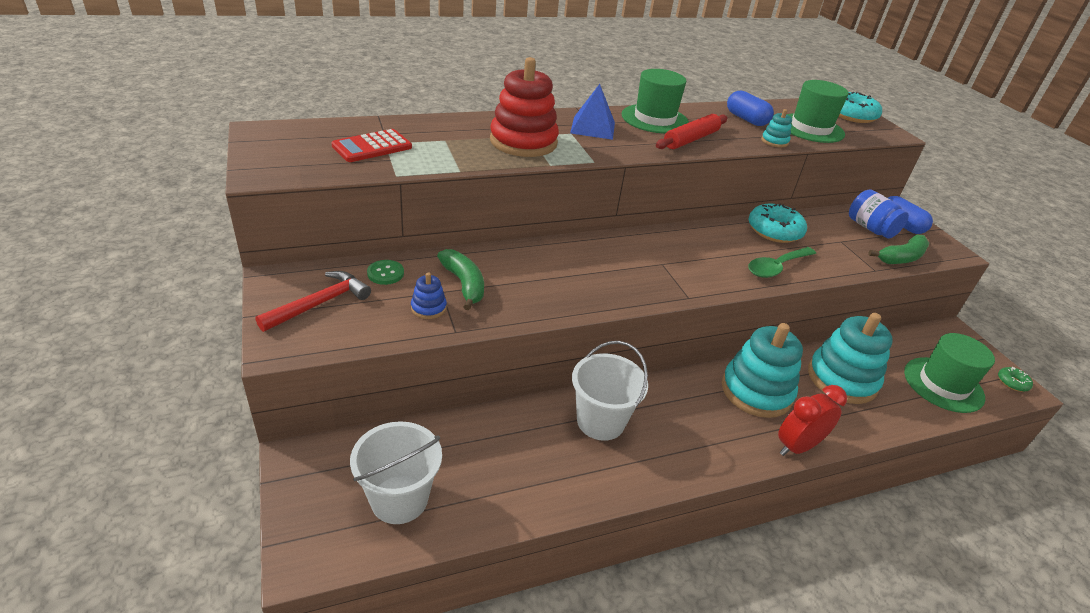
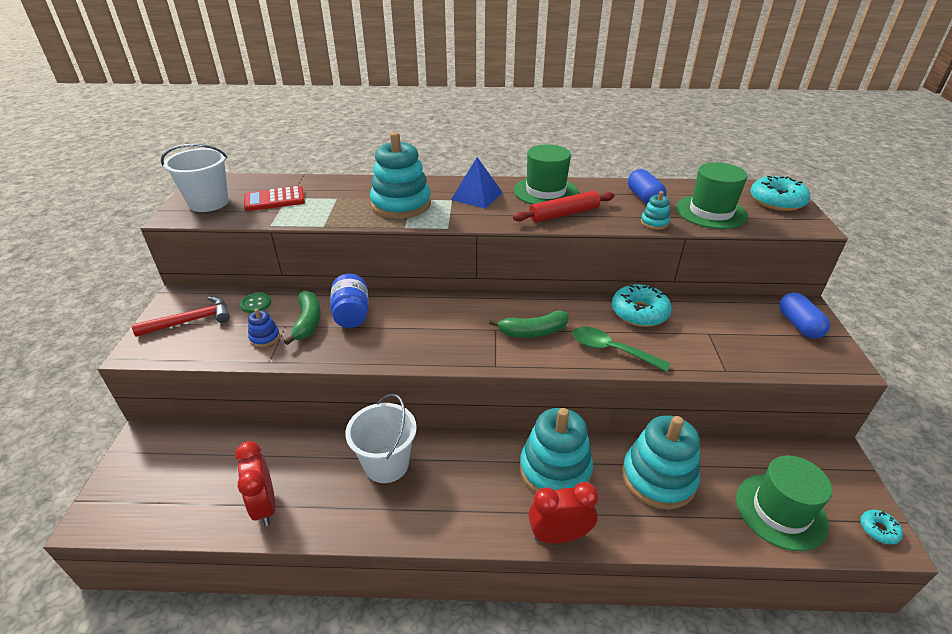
camera: 25 degrees right, 0 degrees up
white bucket [350,421,442,524] -> white bucket moved to [161,144,229,212]
red stacking toy [490,57,559,157] -> turquoise stacking toy [370,132,431,219]
green spoon [748,247,816,278] -> green spoon turned 45 degrees clockwise [572,327,670,372]
blue jar [849,189,909,239] -> blue jar moved to [330,274,368,328]
green banana [868,234,929,264] -> green banana moved to [489,311,569,338]
green donut [998,367,1033,392] -> turquoise donut [860,510,903,545]
none -> red clock [235,441,276,526]

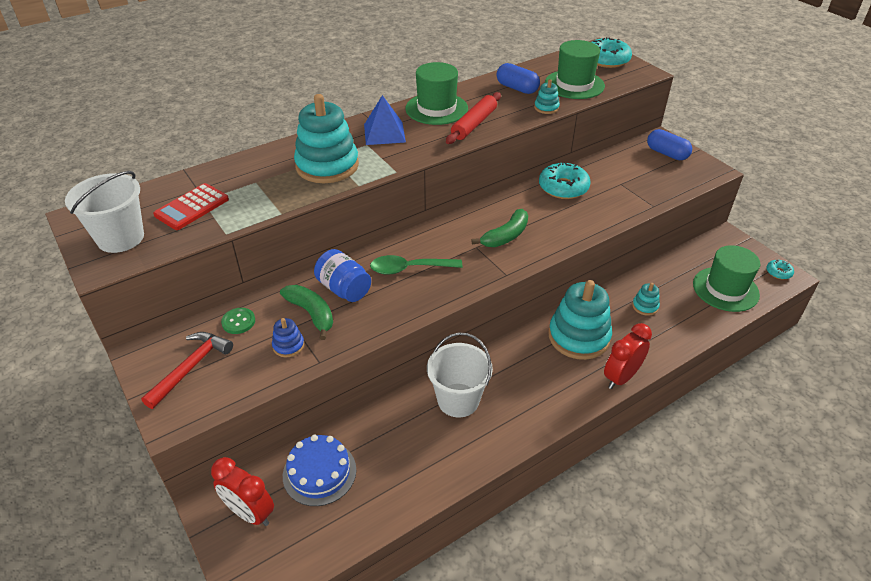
camera: 35 degrees left, 5 degrees up
red clock [235,441,276,526] -> red clock moved to [211,457,274,526]
green spoon [572,327,670,372] -> green spoon moved to [370,255,462,275]
turquoise stacking toy [622,415,700,510] -> turquoise stacking toy [632,283,660,316], size x0.44
none -> blue cake [283,435,356,506]

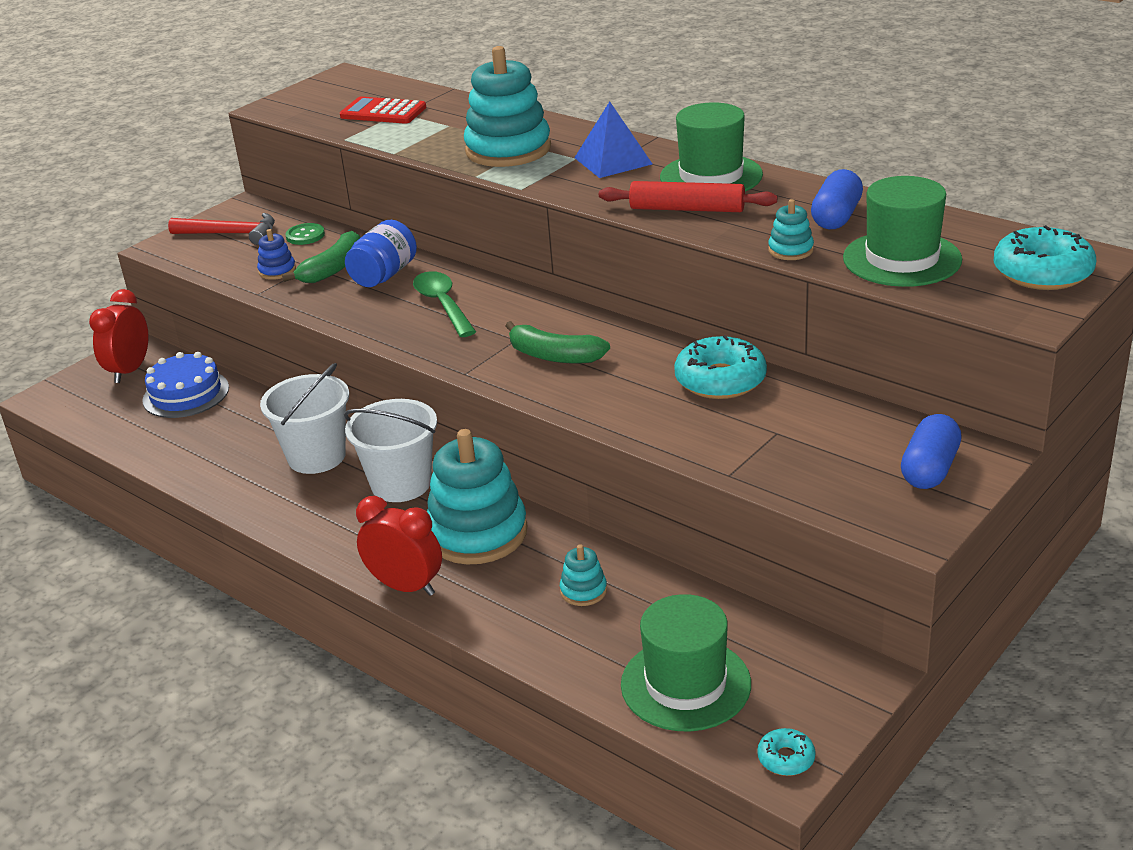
camera: 75 degrees right, 10 degrees down
white bucket [65,171,144,253] -> white bucket moved to [344,399,437,502]

